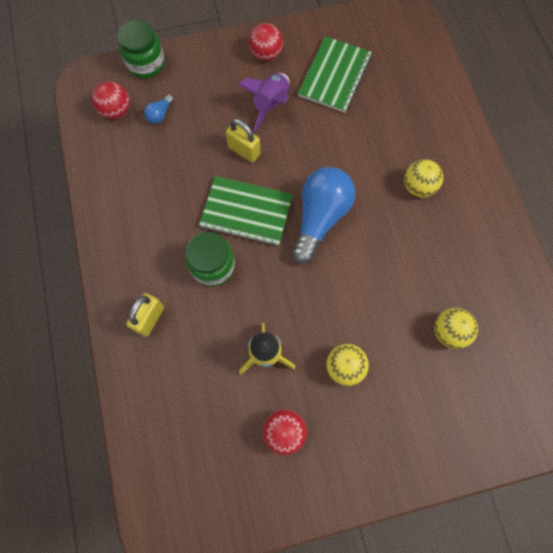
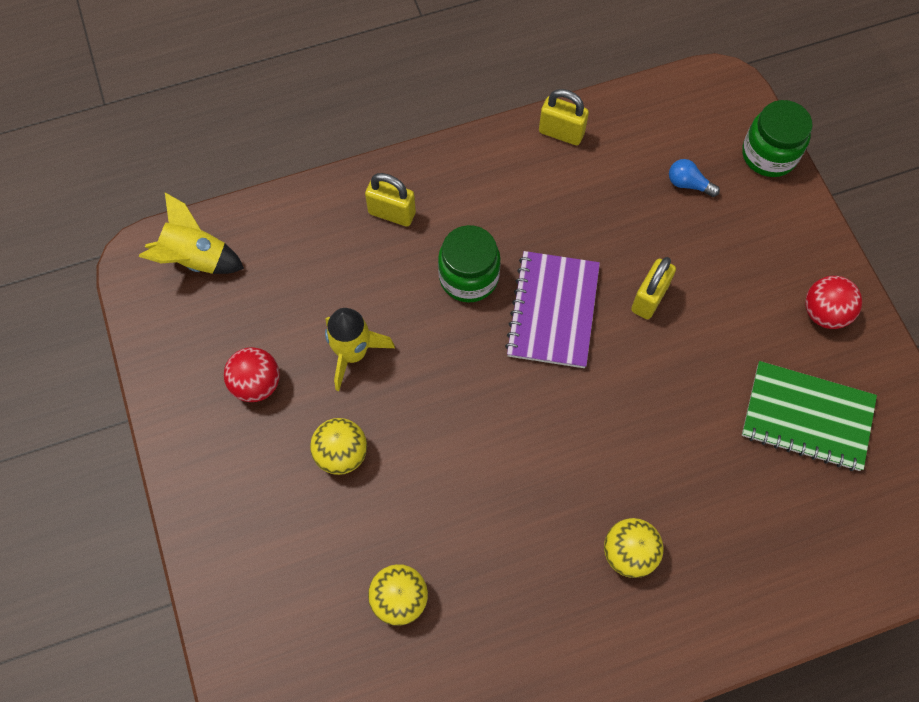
camera: 85 degrees right, 5 degrees down
red ball [92,81,130,119] -> none
green notebook [199,176,293,246] -> purple notebook [505,251,600,368]
purple rocket [238,73,289,131] -> none
blue light bulb [292,167,355,264] -> none
none -> yellow rocket [139,192,244,274]
none -> yellow padlock [539,89,589,145]

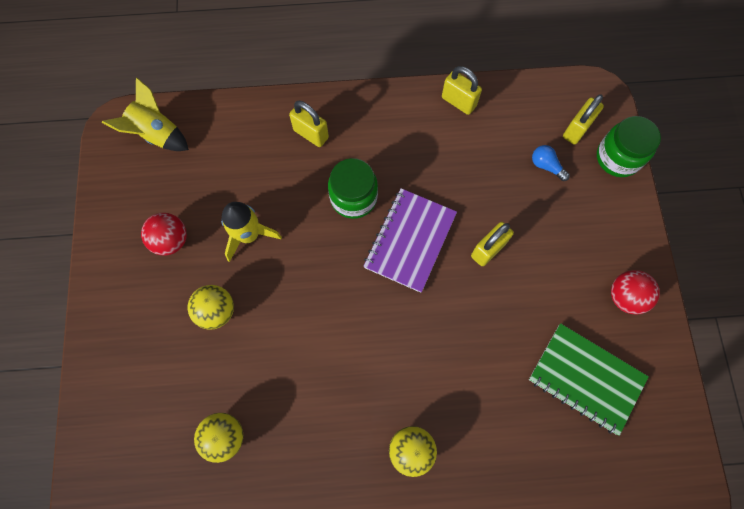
camera: 15 degrees right, 5 degrees up
none -> yellow padlock [563,94,604,145]

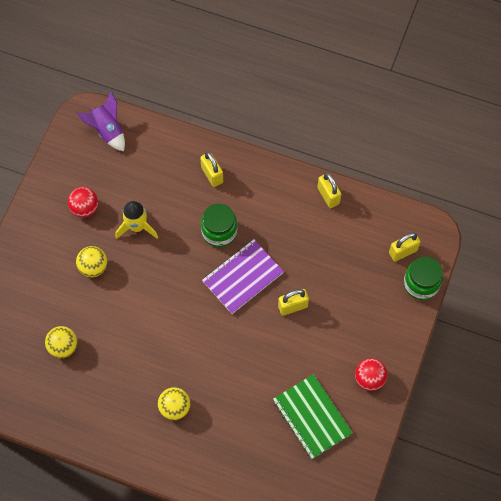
camera: 25 degrees right, 5 degrees down
yellow rocket [102,77,189,151] -> purple rocket [77,91,125,151]
blue light bulb [532,145,570,181] -> none

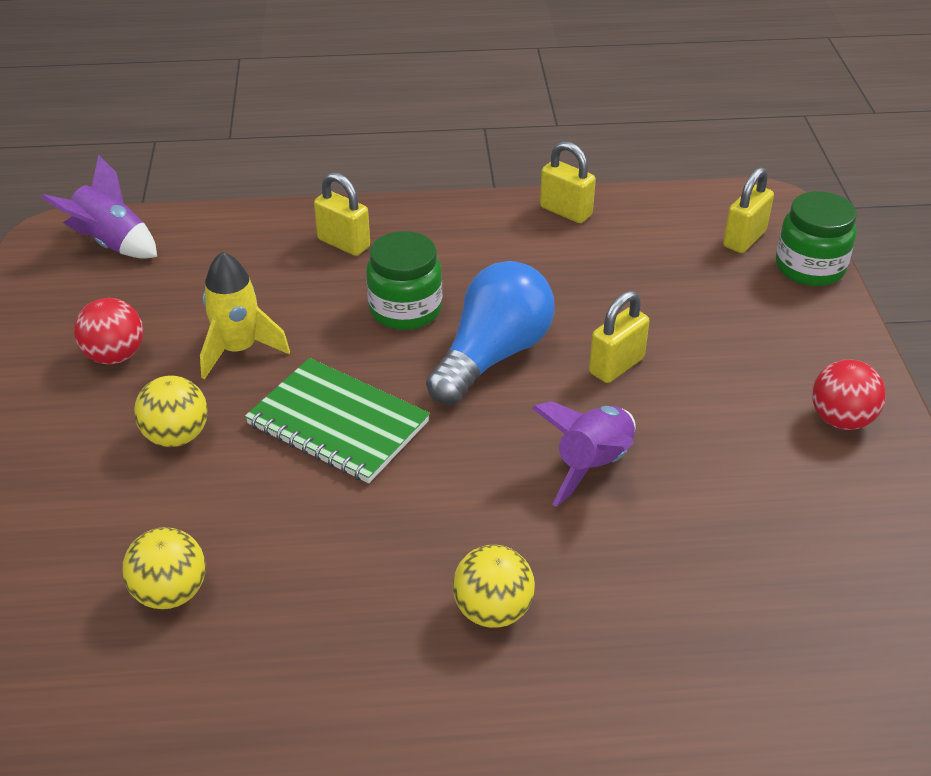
camera: 25 degrees left, 25 degrees down
purple notebook [202,239,284,314] -> blue light bulb [426,261,555,405]
green notebook [273,374,353,459] -> green notebook moved to [245,358,430,483]
none -> purple rocket [532,401,635,507]

